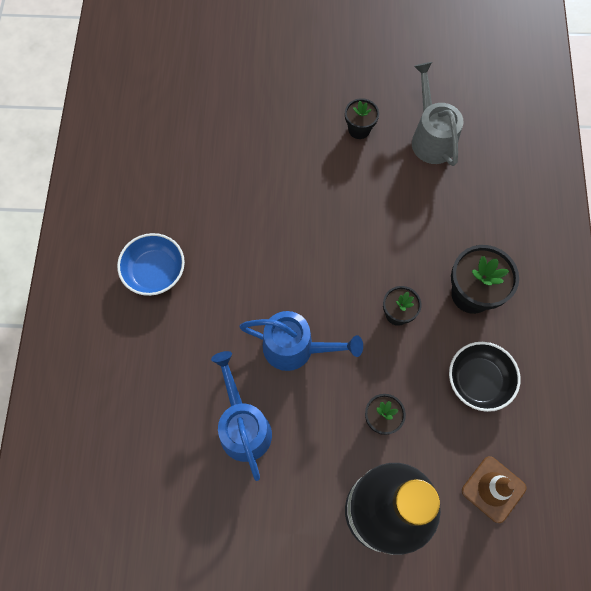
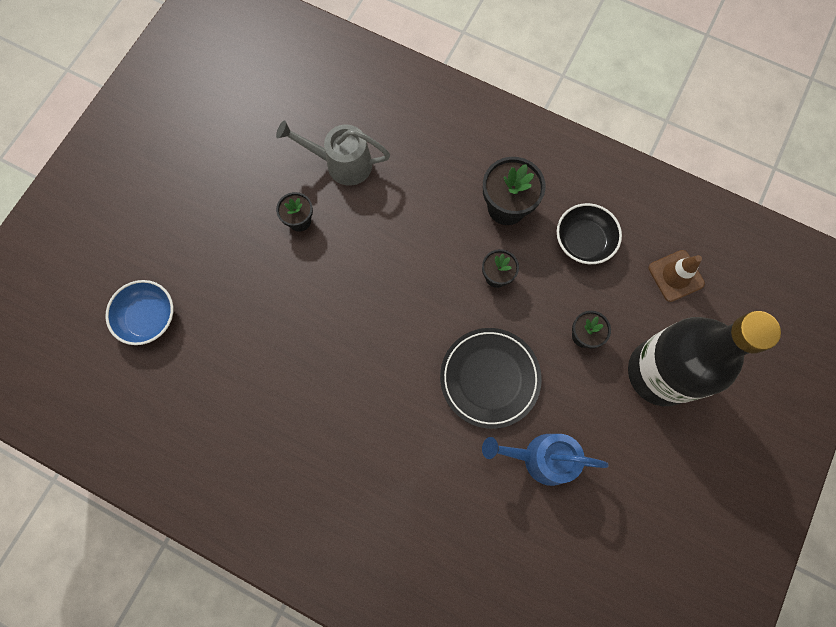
camera: 65 degrees left, 5 degrees up
blue bowl [117,233,185,296] -> blue bowl moved to [106,280,173,345]
blue watering can [239,311,363,371] -> black plate [440,328,542,429]

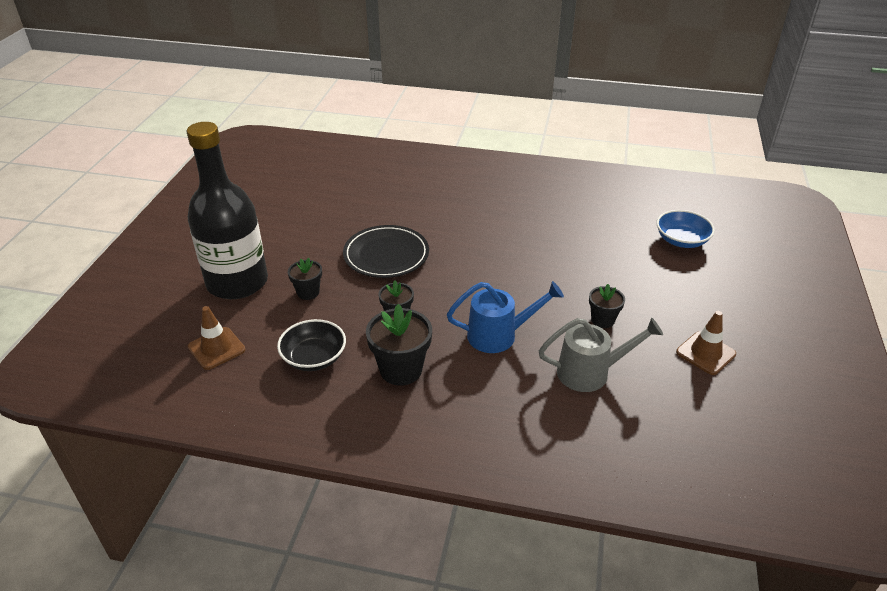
camera: 165 degrees right, 35 degrees down
blue watering can [482,434,609,486] -> blue watering can moved to [447,281,564,353]
none -> brown traffic cone [676,311,736,375]

